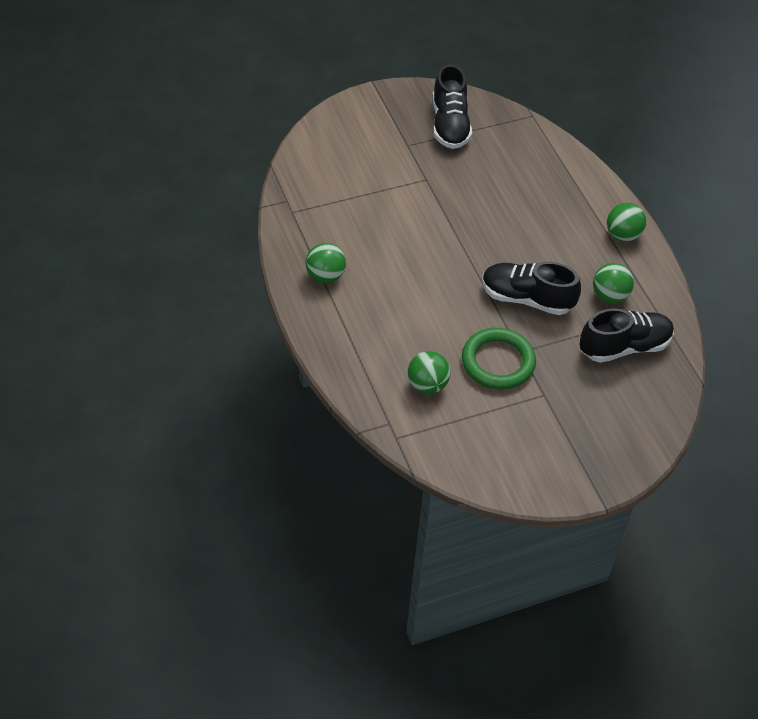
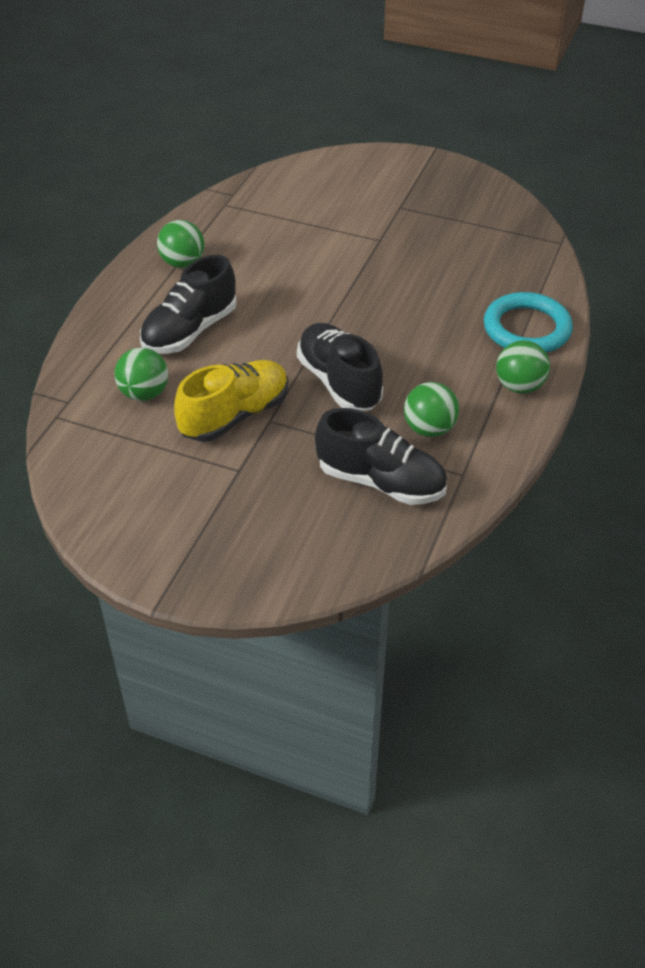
camera: 45 degrees right, 5 degrees down
black shoe [432,64,472,149] -> black shoe moved to [140,255,237,354]
green ring [462,328,536,389] -> yellow shoe [174,360,288,442]
none -> turquoise ring [484,292,573,353]

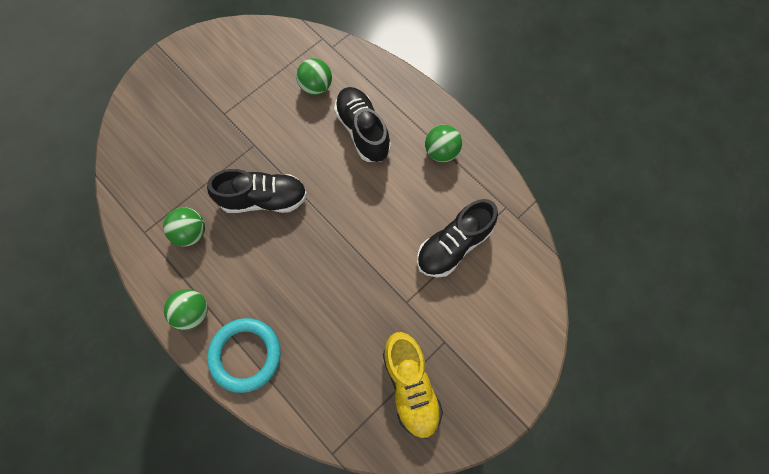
camera: 115 degrees right, 25 degrees up
yellow shoe [174,360,288,442] -> yellow shoe moved to [383,332,443,439]
black shoe [315,408,447,505] -> black shoe moved to [417,199,498,277]

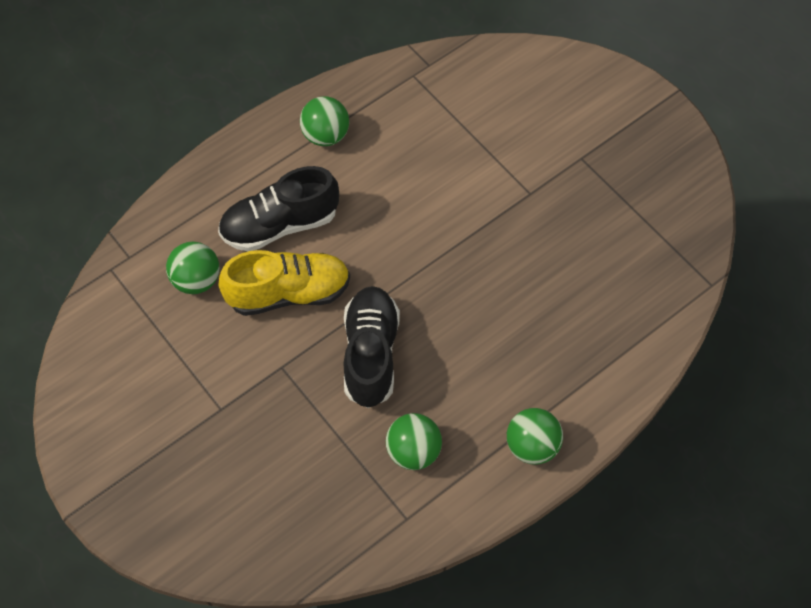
camera: 85 degrees left, 10 degrees down
turquoise ring [207,318,281,393] -> none
yellow shoe [383,332,443,439] -> yellow shoe moved to [218,250,350,316]
black shoe [417,199,498,277] -> none

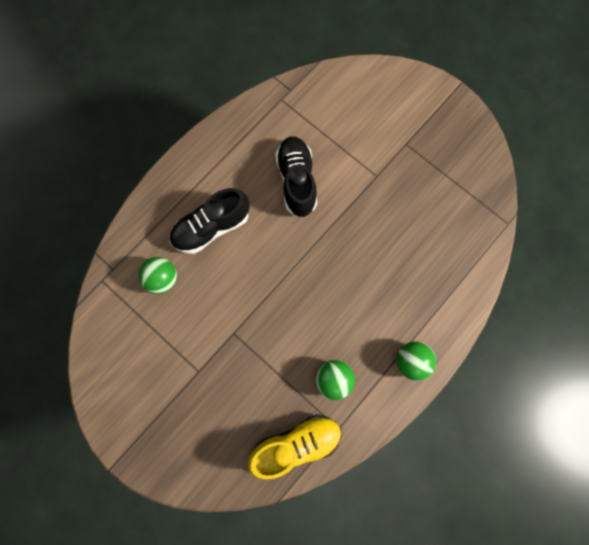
camera: 10 degrees left, 15 degrees up
yellow shoe [218,250,350,316] -> yellow shoe moved to [248,414,341,480]
green ball [300,96,349,146] -> none
black shoe [344,286,400,408] -> black shoe moved to [275,136,317,217]

